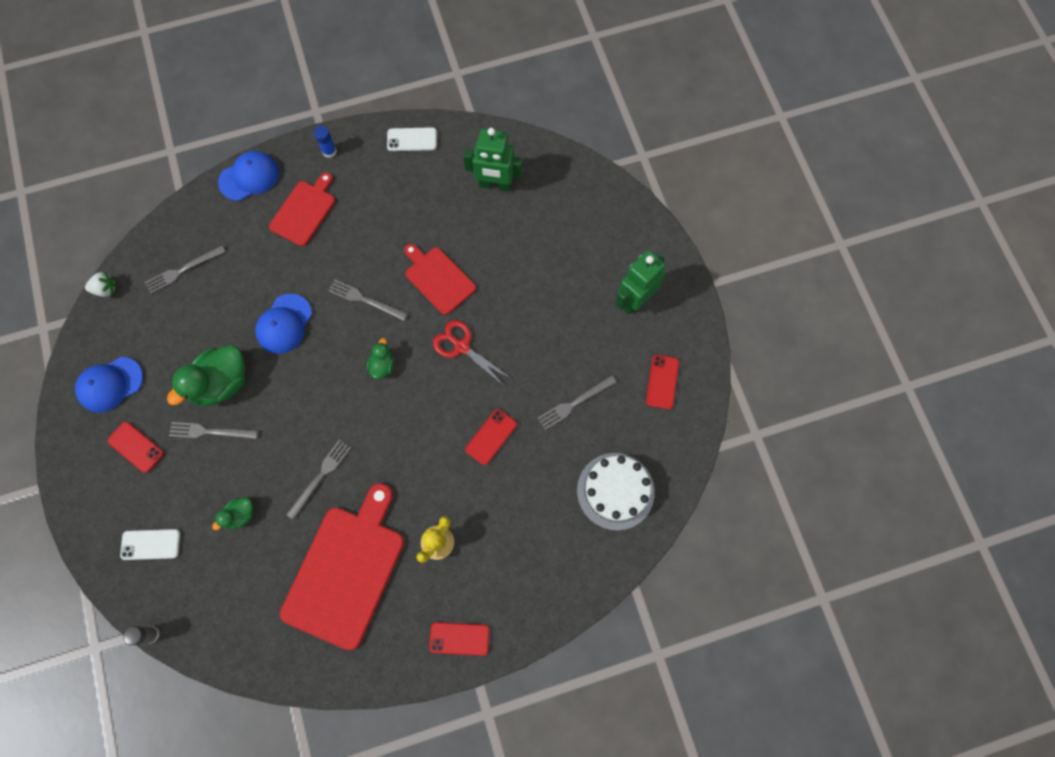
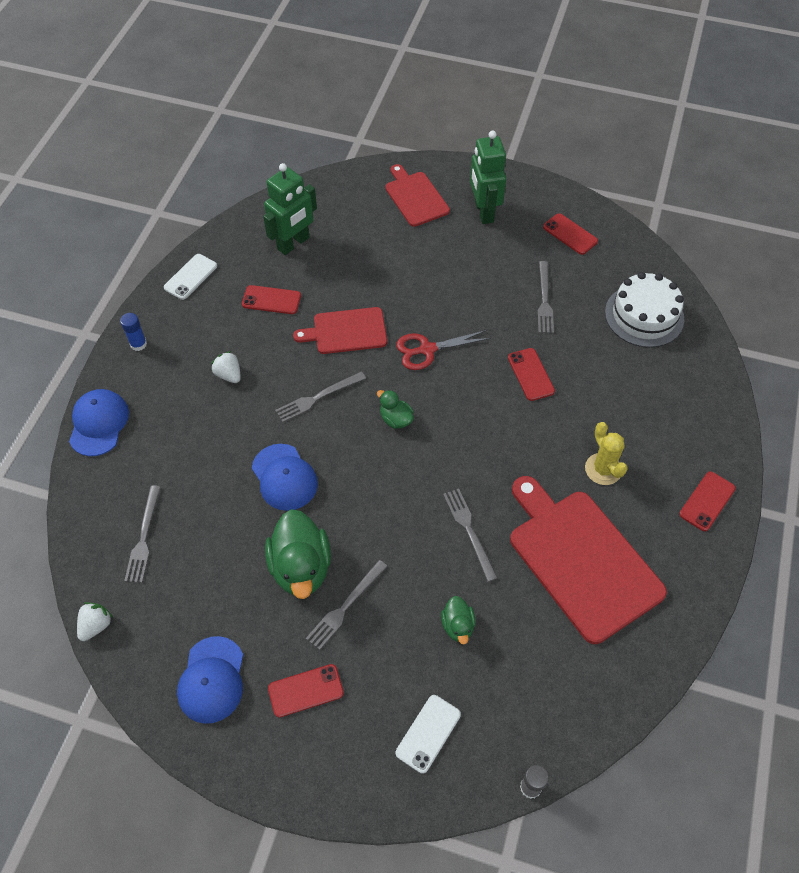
camera: 55 degrees left, 15 degrees down
red cutting board [269,172,335,246] -> red cutting board moved to [385,164,450,227]
none -> white strawberry [211,351,241,383]
none -> red phone [242,285,301,314]

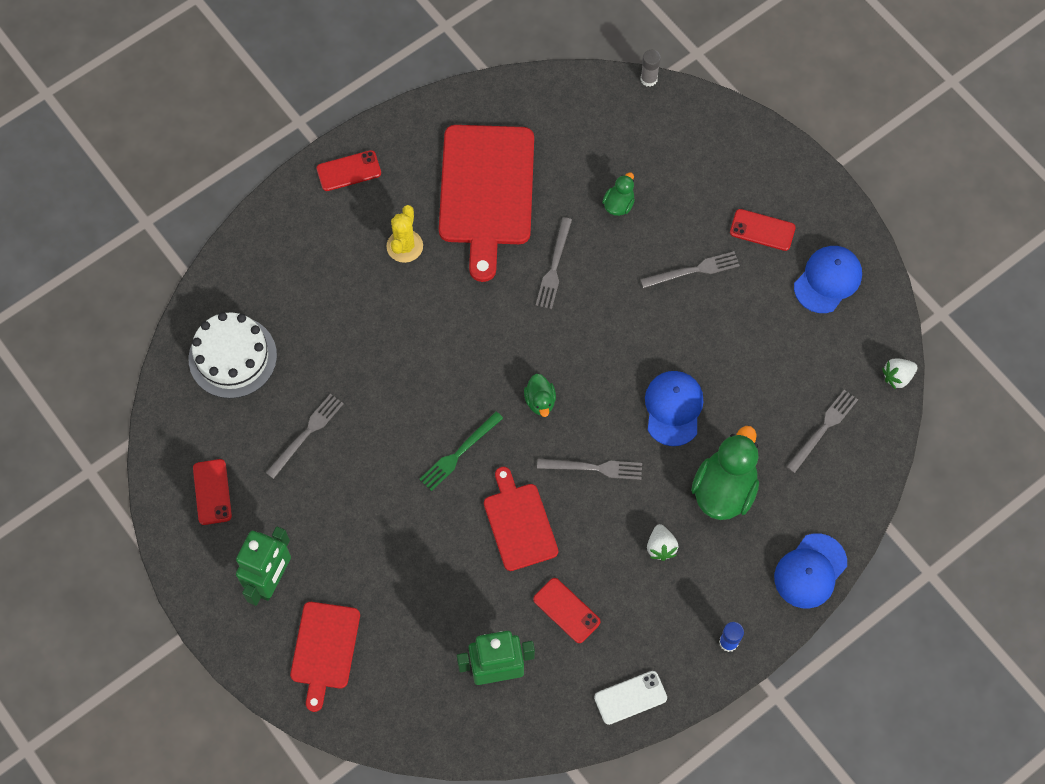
camera: 145 degrees left, 10 degrees up
green duck [265,509,331,599] -> green duck moved to [691,426,759,520]
red cutting board [293,307,387,354] -> red cutting board turned 135 degrees counterclockwise [484,467,558,571]
red scissors [396,330,491,370] -> green fork [419,412,503,491]
white phone [396,695,461,774] -> none
red phone [508,348,555,401] -> none

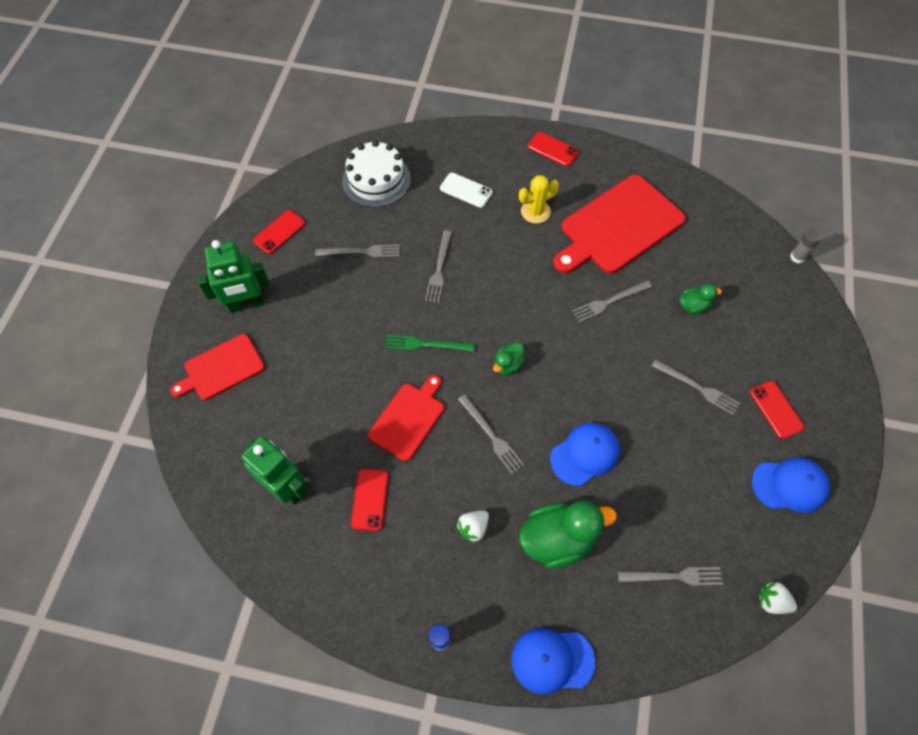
camera: 50 degrees right, 5 degrees down
white phone [594,671,667,725] -> white phone moved to [440,173,493,208]
none -> grey fork [425,230,452,303]

